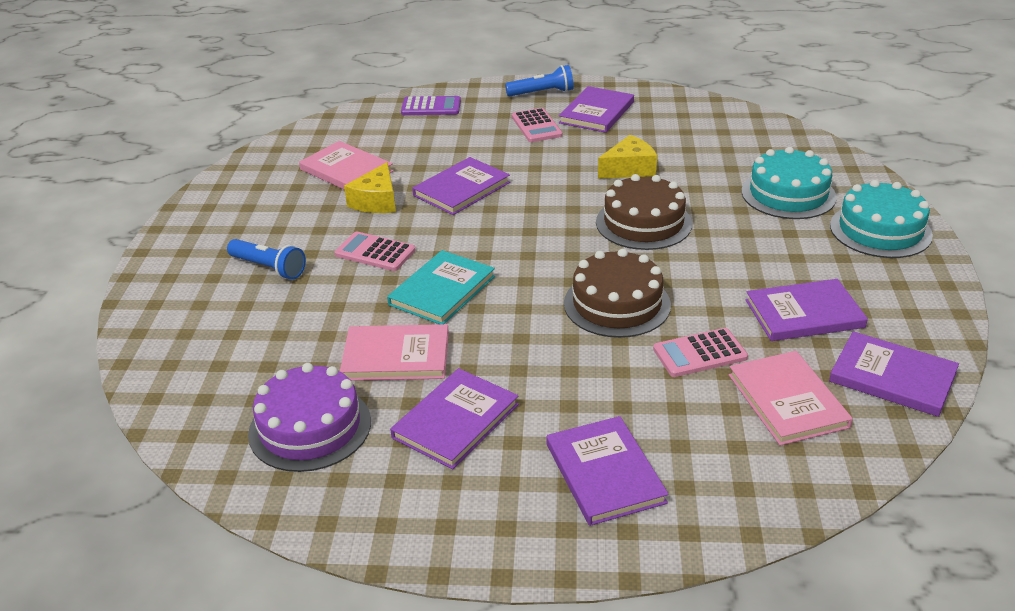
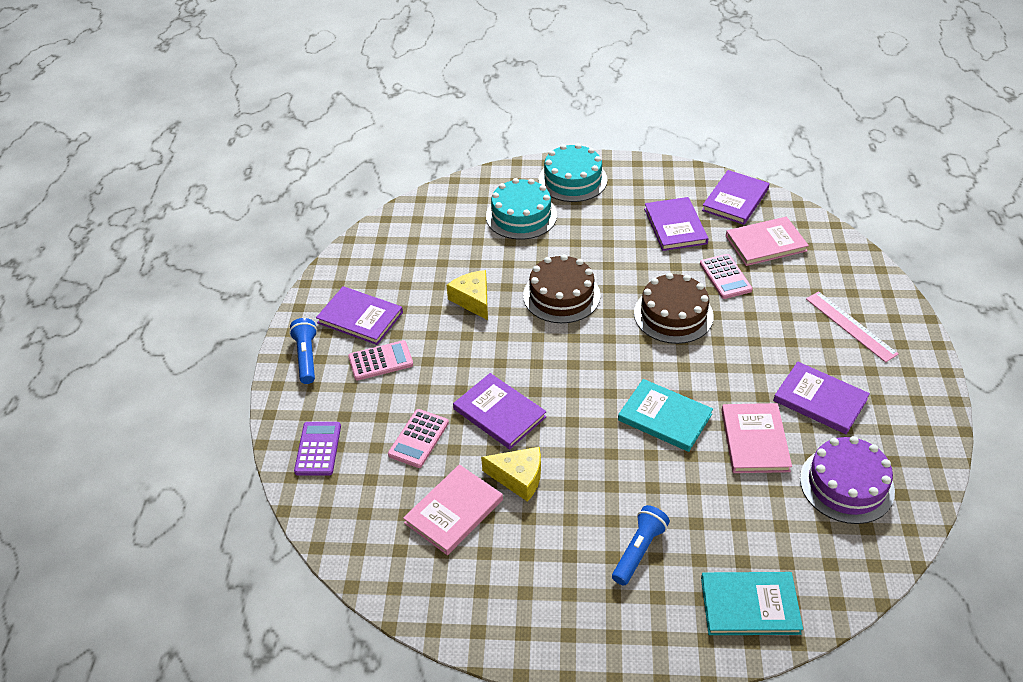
camera: 90 degrees left, 10 degrees up
pink calculator [335,231,416,271] -> pink calculator moved to [388,409,449,468]
purple book [546,416,669,526] -> pink ruler [806,291,899,362]
none -> turquoise book [701,572,803,635]

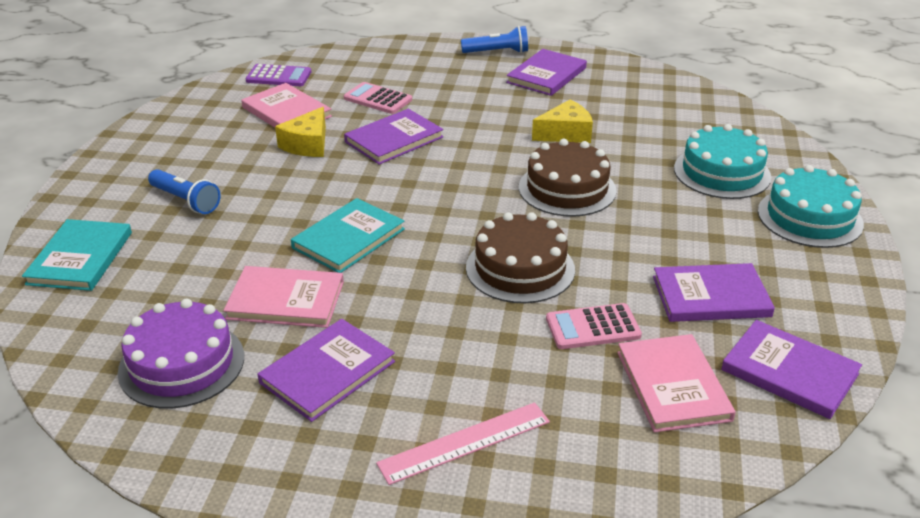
camera: 95 degrees right, 10 degrees down
purple calculator [294,422,341,476] -> purple calculator moved to [245,64,311,86]
pink calculator [348,340,413,381] -> none

